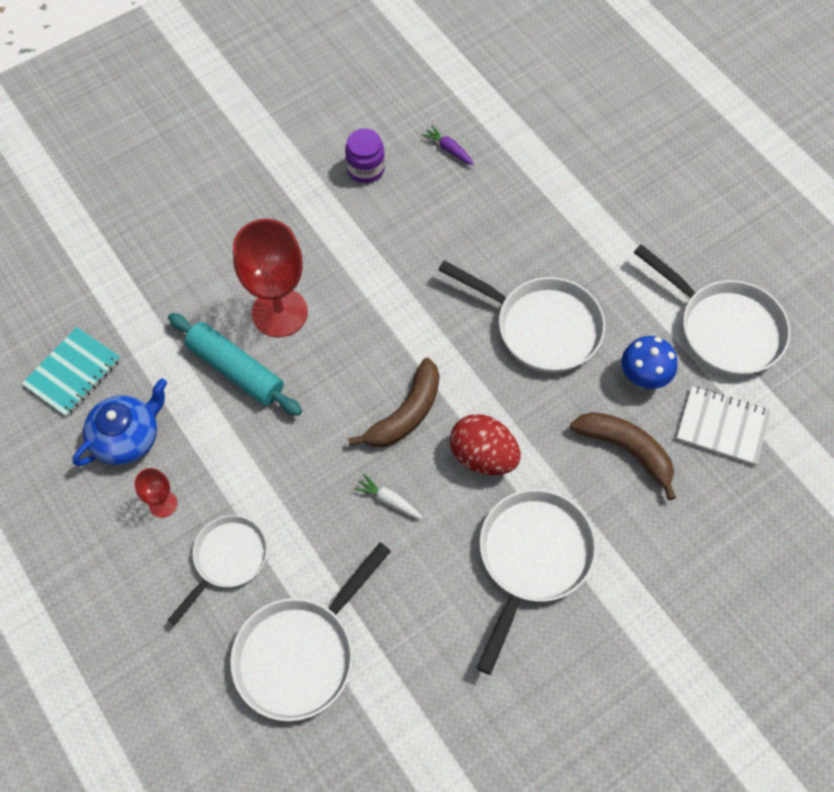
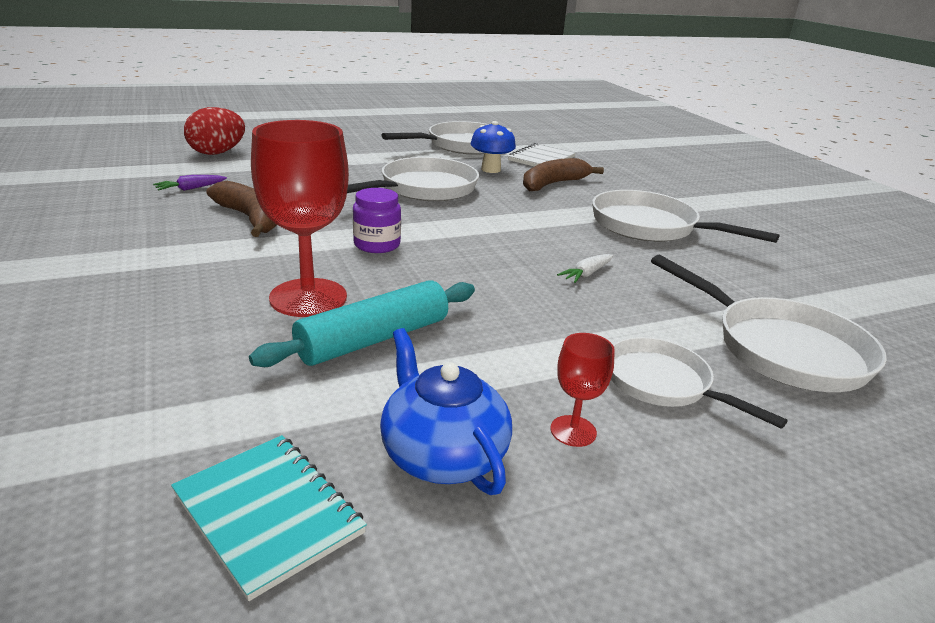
camera: 80 degrees left, 35 degrees down
purple jar [345,128,385,183] -> purple jar moved to [353,188,401,253]
brown banana [348,358,439,447] -> brown banana moved to [206,181,277,237]
red egg [450,414,520,475] -> red egg moved to [184,107,245,155]

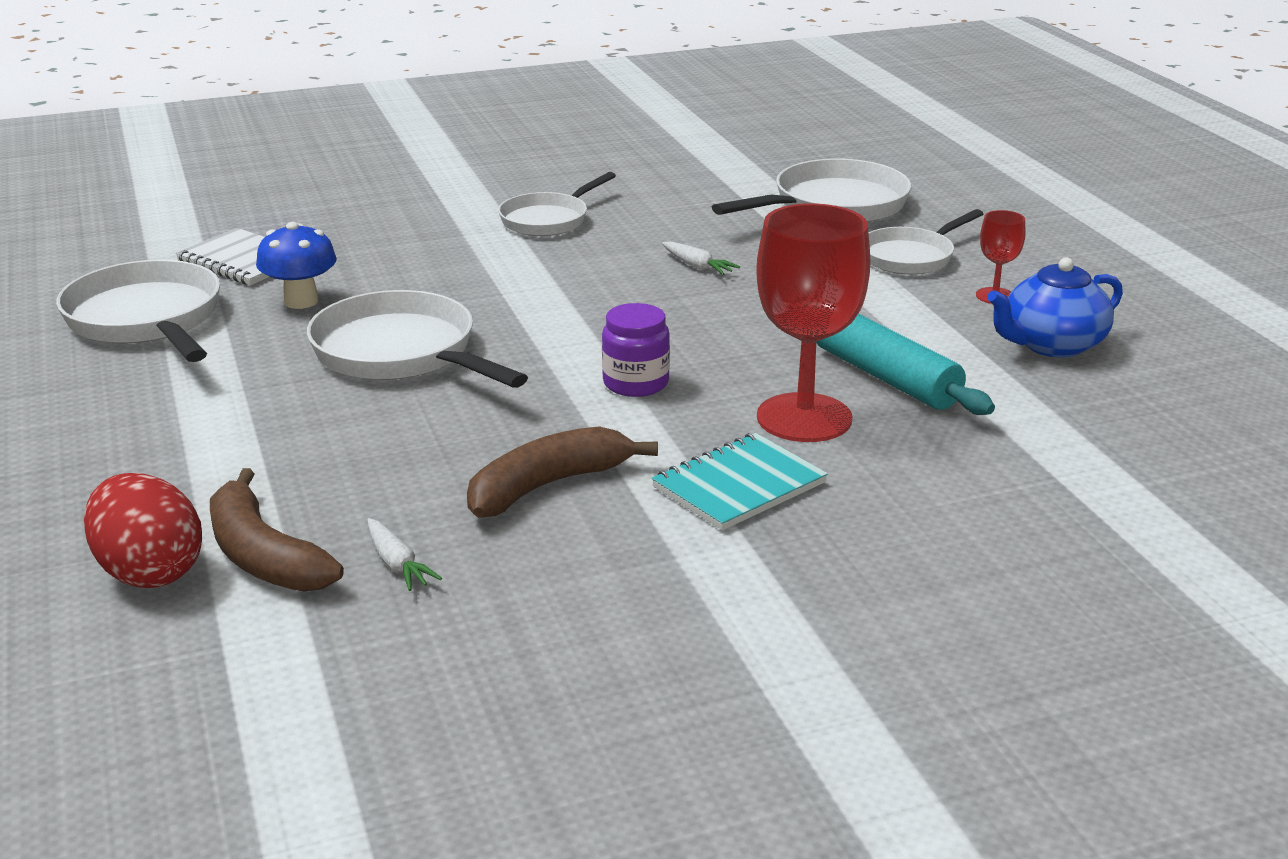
camera: 85 degrees left, 0 degrees up
purple carrot [153,175,227,191] -> white carrot [367,518,442,591]
turquoise notebook [171,435,367,601] -> turquoise notebook moved to [652,433,828,530]
brown banana [523,158,604,191] -> brown banana moved to [210,468,344,592]
white pan [592,190,779,243] -> white pan [498,172,616,236], size x0.64

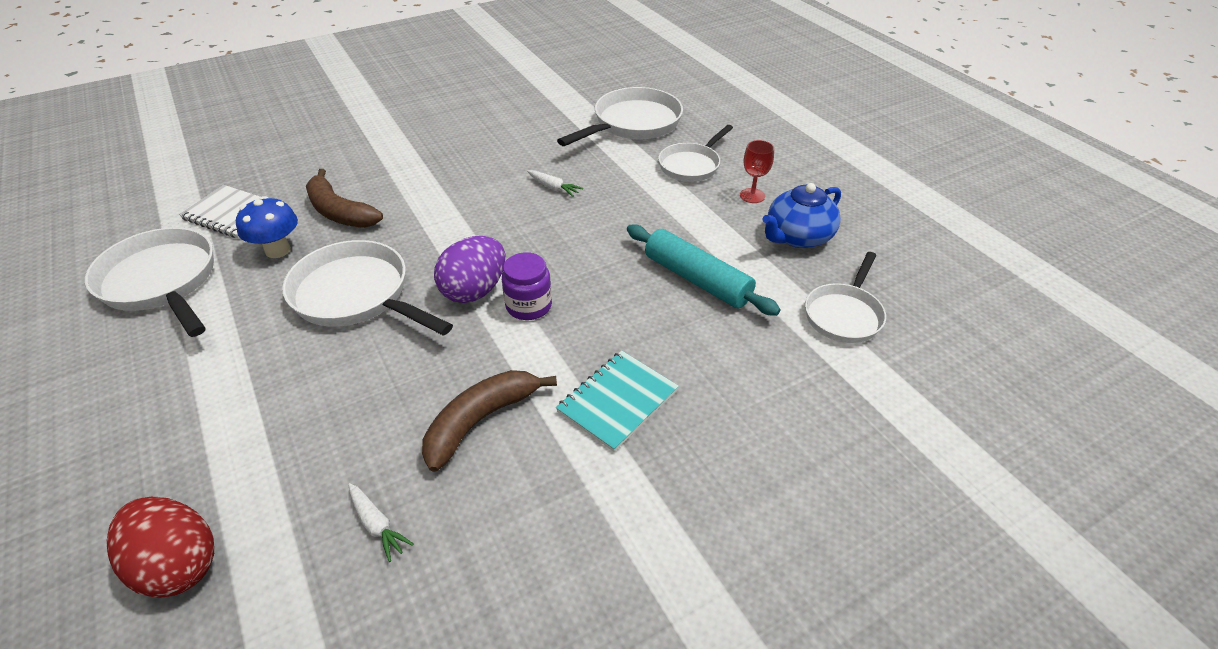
camera: 10 degrees left, 15 degrees up
brown banana [210,468,344,592] -> brown banana moved to [306,169,383,228]
white pan [498,172,616,236] -> white pan moved to [805,252,886,343]
red goblet [756,203,870,442] -> none
none -> purple egg [434,236,505,303]

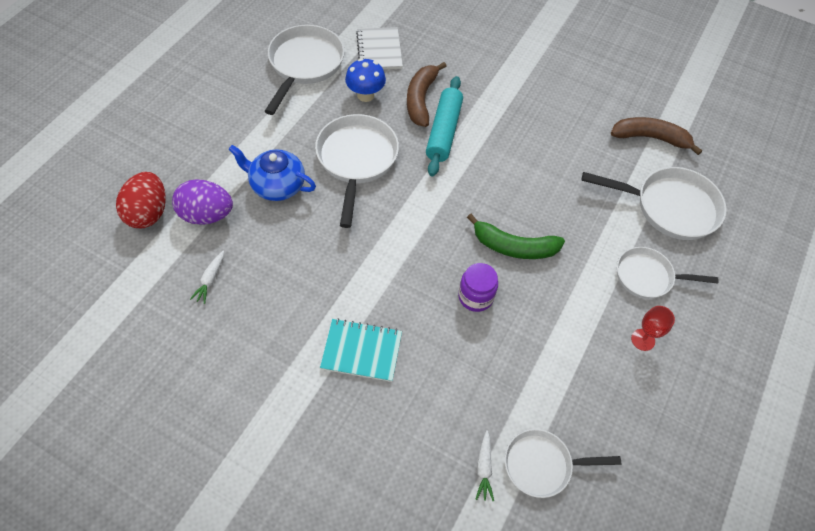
camera: 55 degrees right, 15 degrees up
brown banana [422,370,557,472] -> brown banana moved to [611,117,702,155]
purple egg [434,236,505,303] -> purple egg moved to [172,179,233,225]
purple jar [502,252,552,320] -> purple jar moved to [458,263,498,312]
white carrot [527,170,583,197] -> white carrot moved to [475,430,494,501]
turquoise rolling pin [627,224,780,316] -> turquoise rolling pin moved to [426,76,463,177]
blue teapot [763,183,841,248] -> blue teapot moved to [228,145,316,201]
none -> green banana [467,214,565,259]

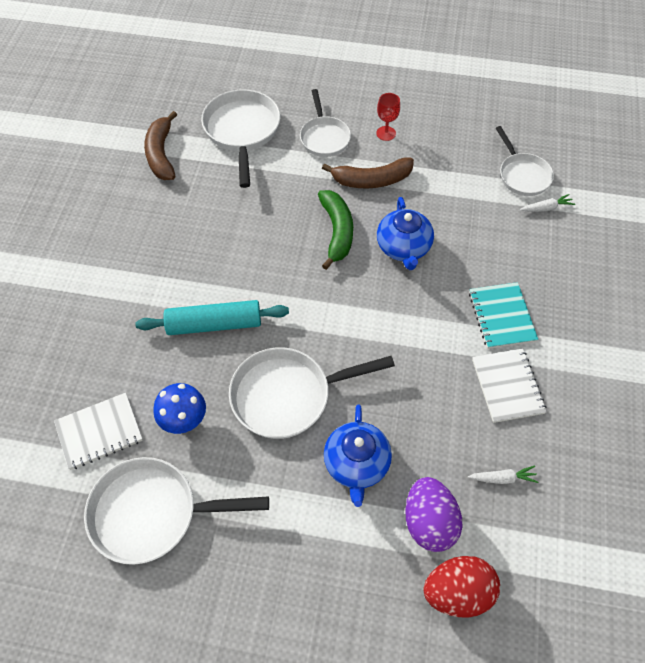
camera: 105 degrees left, 0 degrees up
brown banana [407,62,446,127] -> brown banana moved to [322,157,414,188]
purple jar [458,263,498,312] -> blue teapot [377,197,434,270]
none -> white notebook [472,348,547,423]

